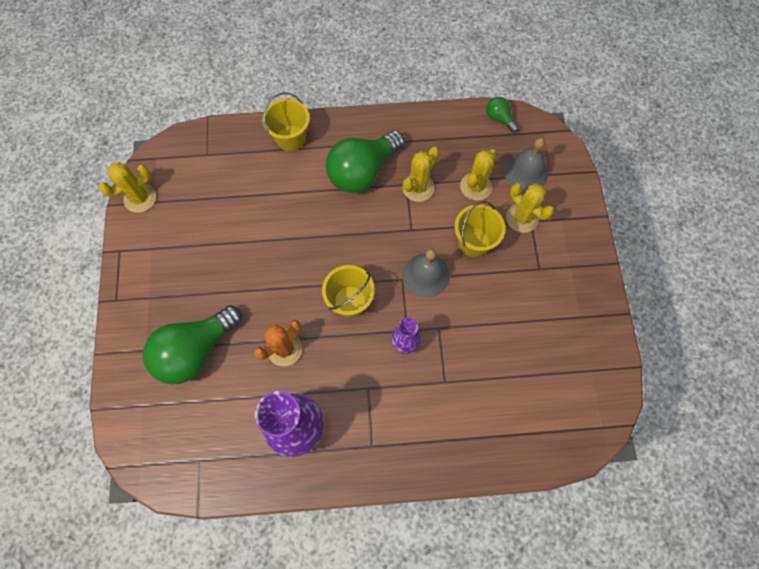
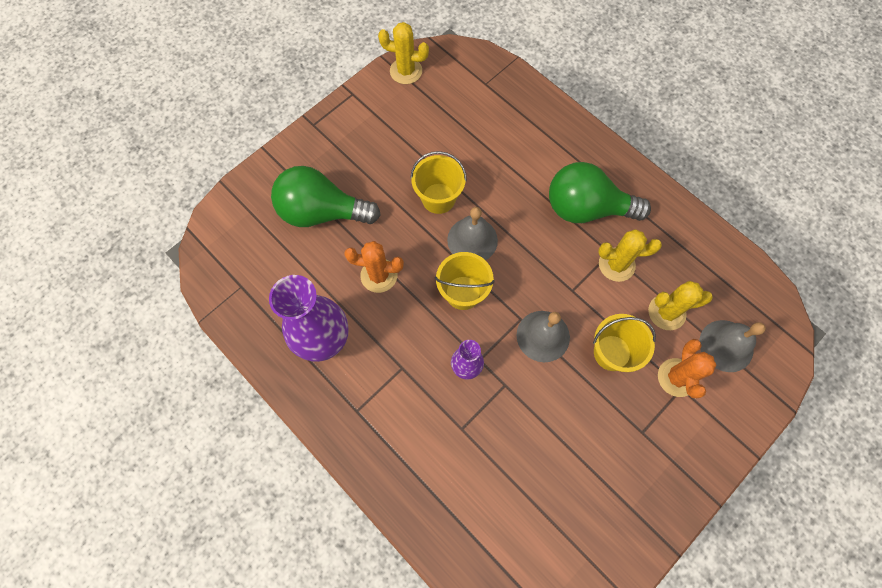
camera: 50 degrees right, 0 degrees up
yellow bucket [262,92,310,151] -> yellow bucket moved to [410,151,467,214]
green light bulb [486,97,519,132] -> none
yellow cactus [506,183,554,233] -> orange cactus [658,339,717,399]
none -> grey bell [447,207,498,260]

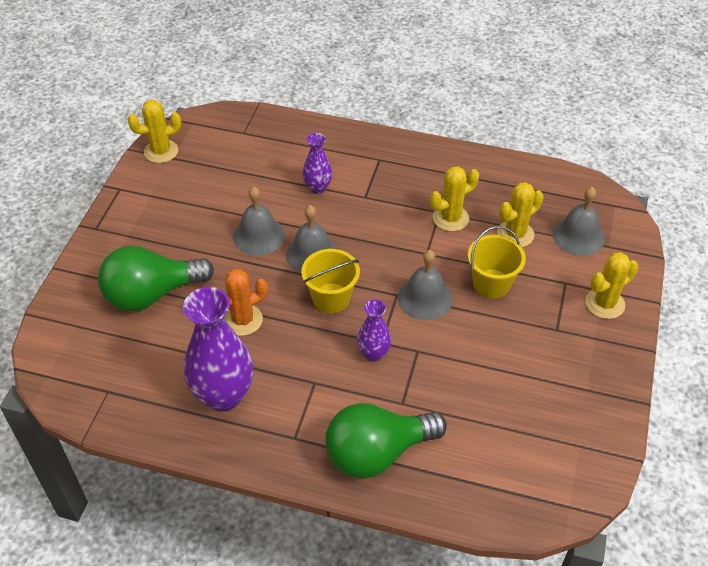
camera: 30 degrees left, 20 degrees down
yellow bucket [410,151,467,214] -> grey bell [233,186,285,256]
green light bulb [549,162,651,223] -> green light bulb moved to [326,403,447,479]
orange cactus [658,339,717,399] -> none
none -> purple vase [303,133,332,194]
none -> yellow cactus [585,252,639,319]

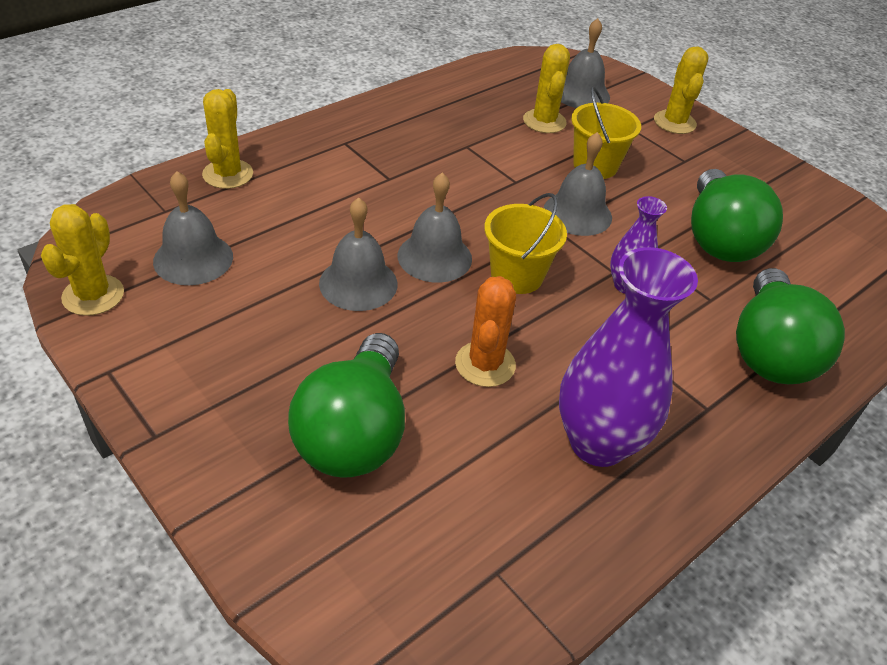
camera: 60 degrees left, 5 degrees down
purple vase [303,133,332,194] -> none
yellow cactus [430,166,479,232] -> yellow cactus moved to [202,89,253,189]
none -> grey bell [153,171,233,285]
none -> green light bulb [691,169,783,262]

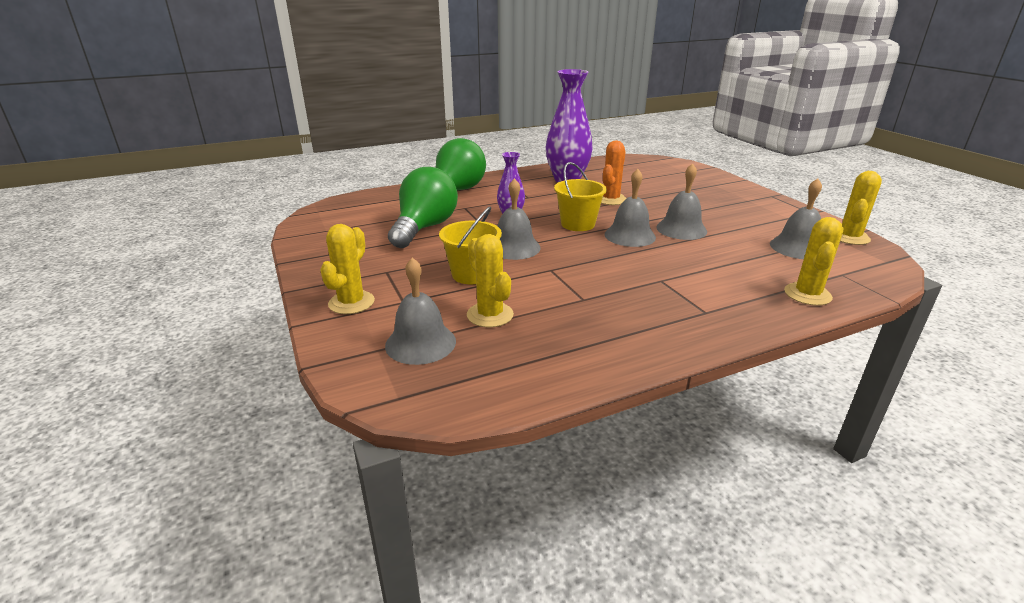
camera: 160 degrees left, 15 degrees down
green light bulb [288,333,405,478] -> none
yellow cactus [523,44,570,133] -> yellow cactus turned 45 degrees counterclockwise [467,234,514,328]

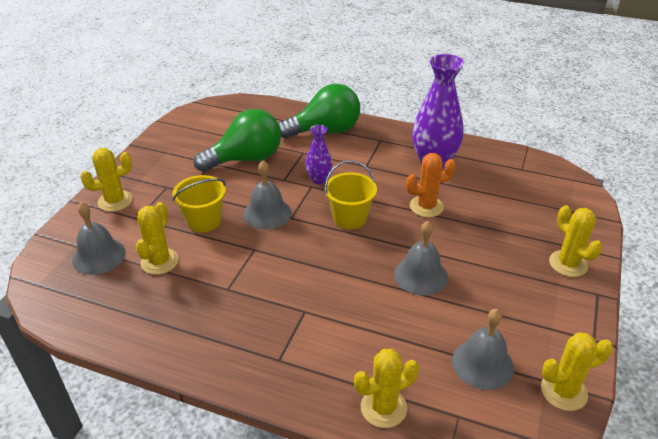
camera: 45 degrees right, 10 degrees up
grey bell [605,169,656,247] -> none
none -> yellow cactus [549,205,602,277]

